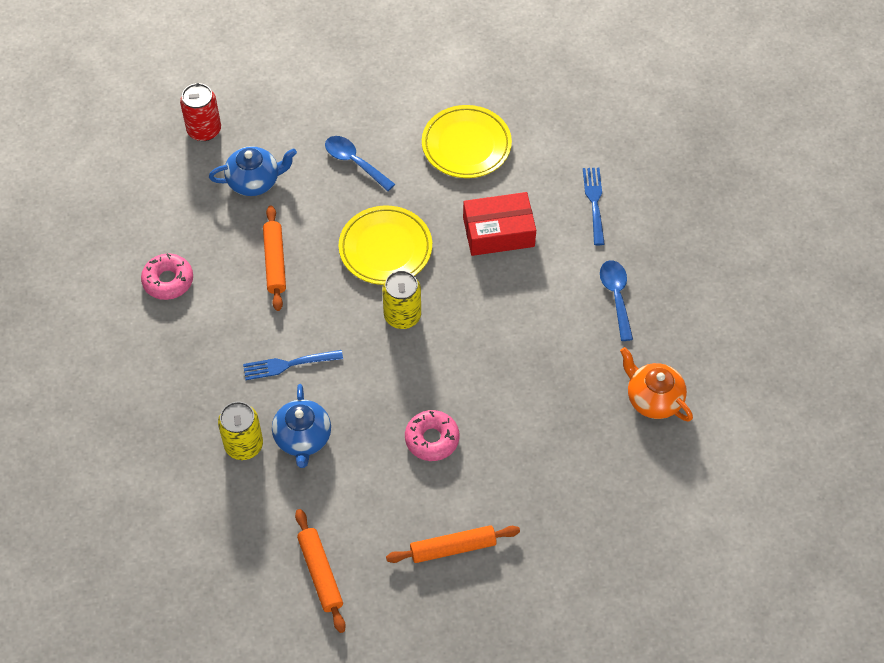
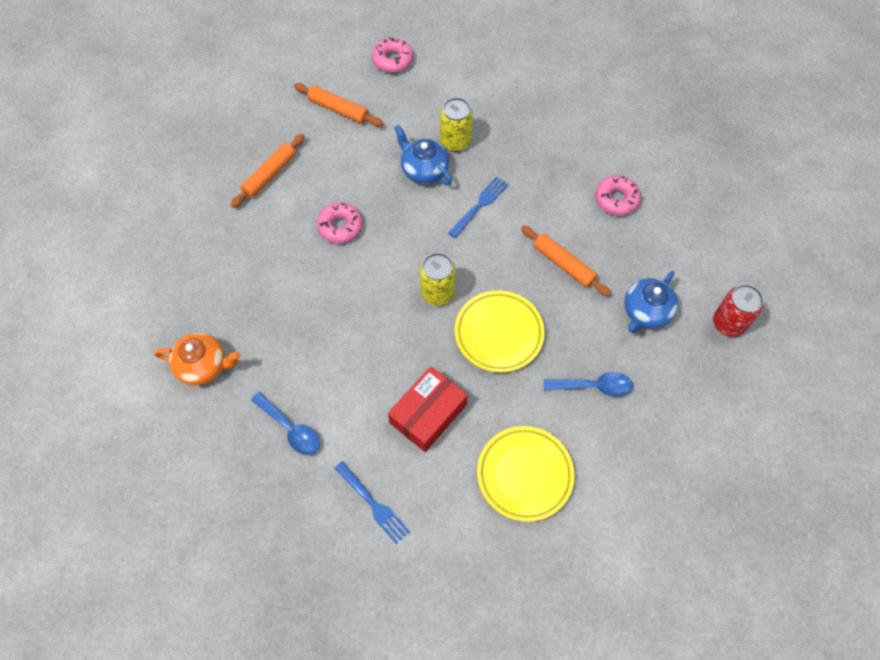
camera: 140 degrees right, 5 degrees up
none -> pink donut [372,38,413,73]

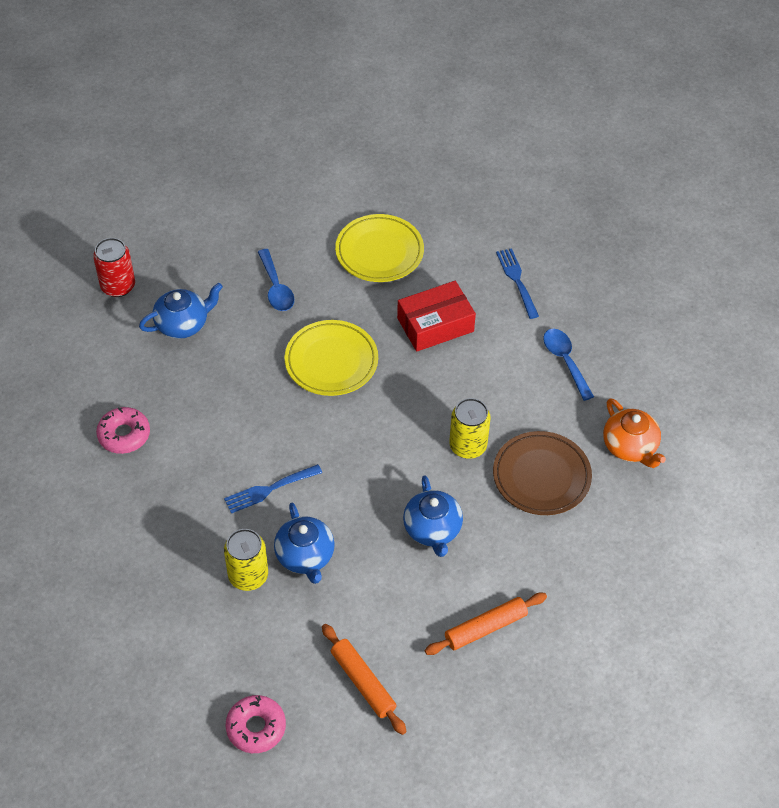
camera: 155 degrees left, 10 degrees down
orange teapot [154,333,241,385] -> orange teapot turned 150 degrees counterclockwise [603,398,666,468]
pink donut [317,202,363,244] -> blue teapot [403,476,463,557]
yellow can [420,253,456,306] -> yellow can moved to [449,398,491,459]
orange rolling pin [521,226,611,296] -> none
blue spoon [544,372,633,397] -> blue spoon turned 135 degrees counterclockwise [258,249,294,311]
none -> brown plate [493,431,592,515]

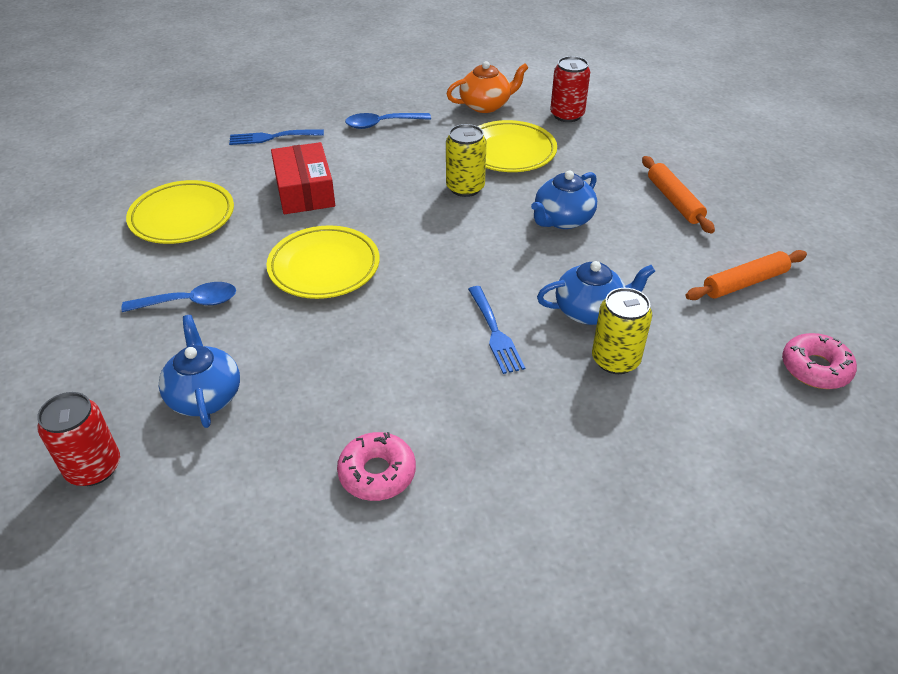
camera: 80 degrees left, 10 degrees down
blue teapot [403,476,463,557] -> blue teapot turned 135 degrees clockwise [531,170,597,229]
brown plate [493,431,592,515] -> yellow plate [478,120,557,172]
none -> red can [550,56,590,122]

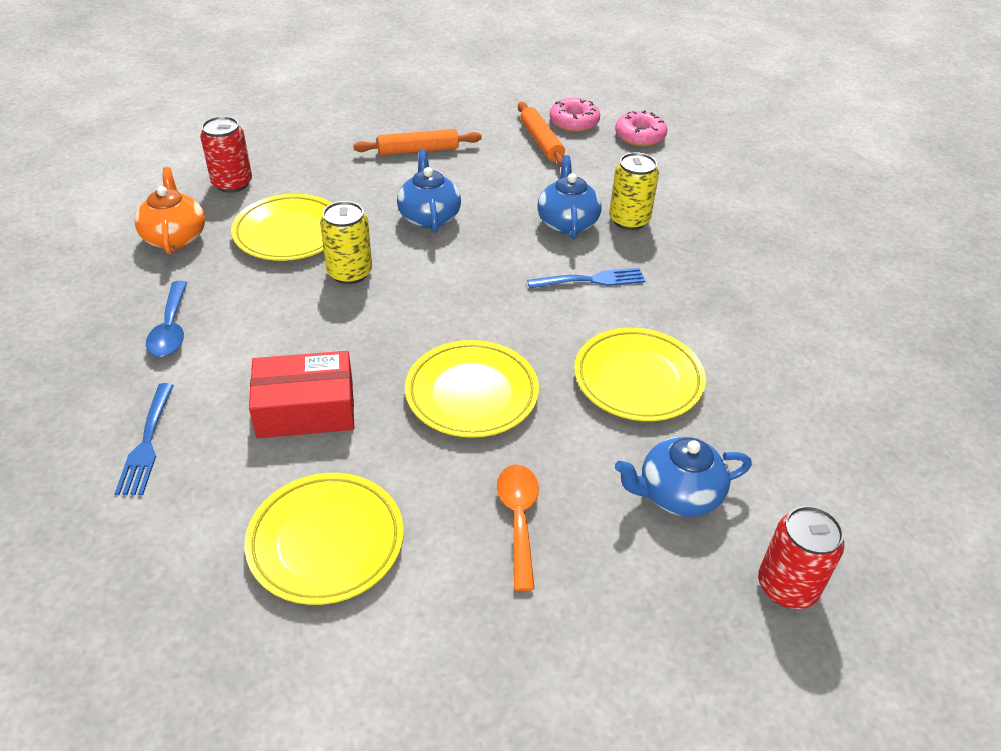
camera: 85 degrees left, 0 degrees up
blue spoon [121,282,236,312] -> orange spoon [497,464,539,591]
pink donut [337,432,416,501] -> pink donut moved to [550,98,600,132]
blue teapot [531,170,597,229] -> blue teapot turned 150 degrees counterclockwise [397,150,461,233]
none -> yellow plate [574,328,706,421]

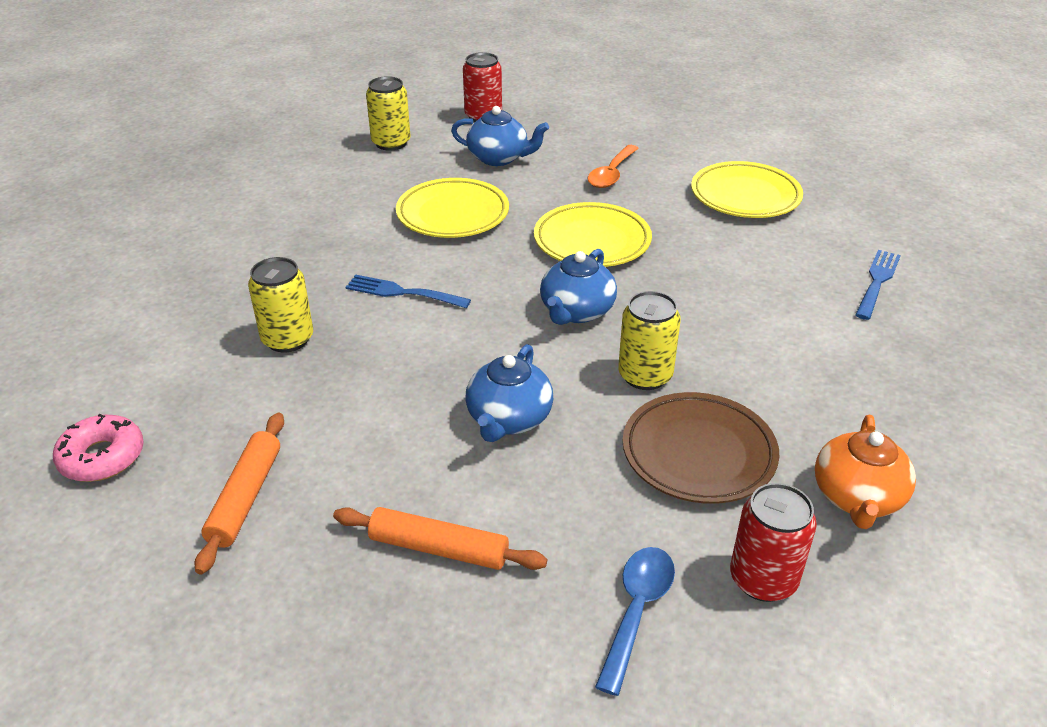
camera: 150 degrees left, 5 degrees down
blue spoon [146,281,187,357] -> blue spoon moved to [595,547,675,696]
yellow plate [231,194,332,261] -> brown plate [623,392,779,504]
red box [249,351,354,438] -> none
blue teapot [537,155,601,239] -> blue teapot moved to [540,249,617,325]
pink donut [550,98,600,132] -> none
none -> yellow can [366,76,411,151]

